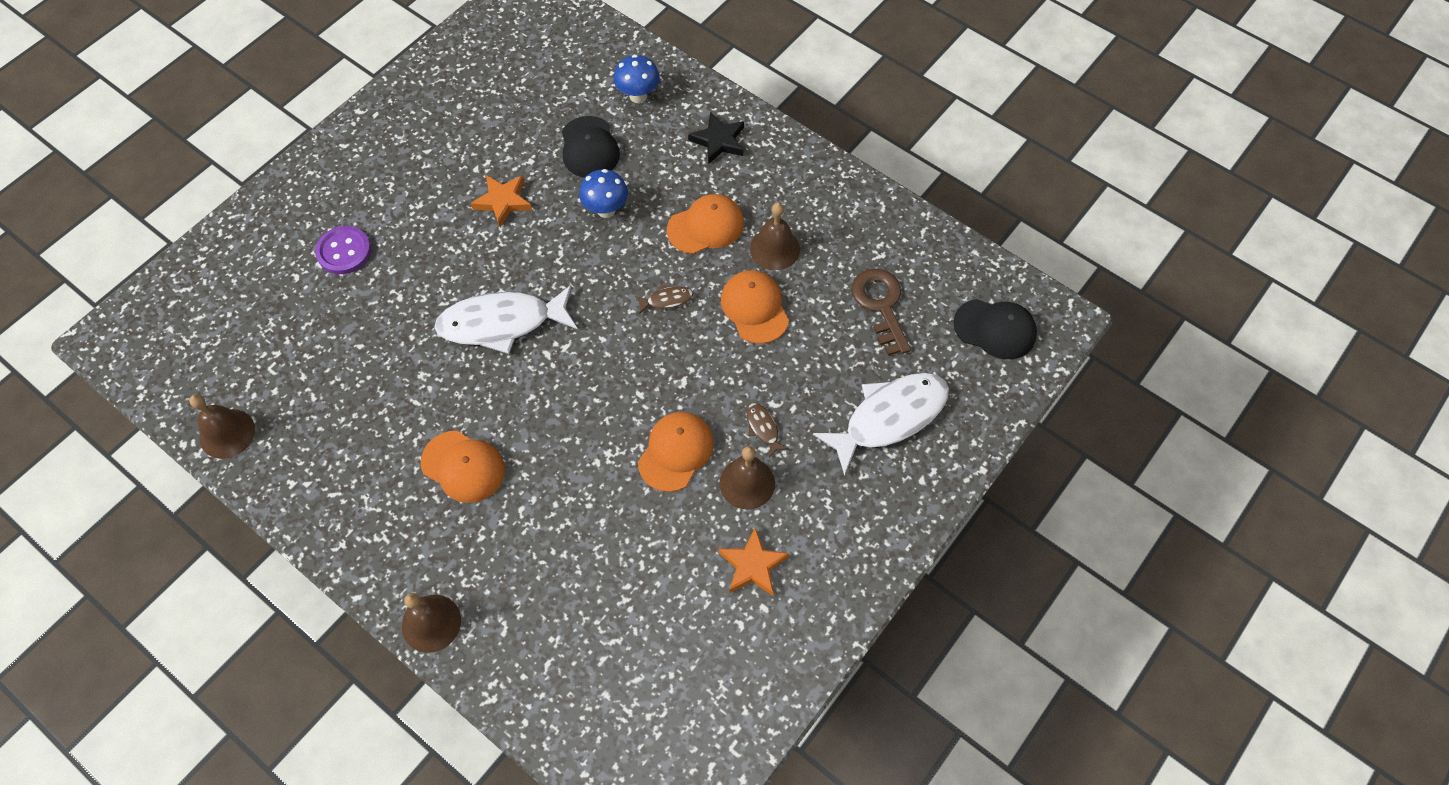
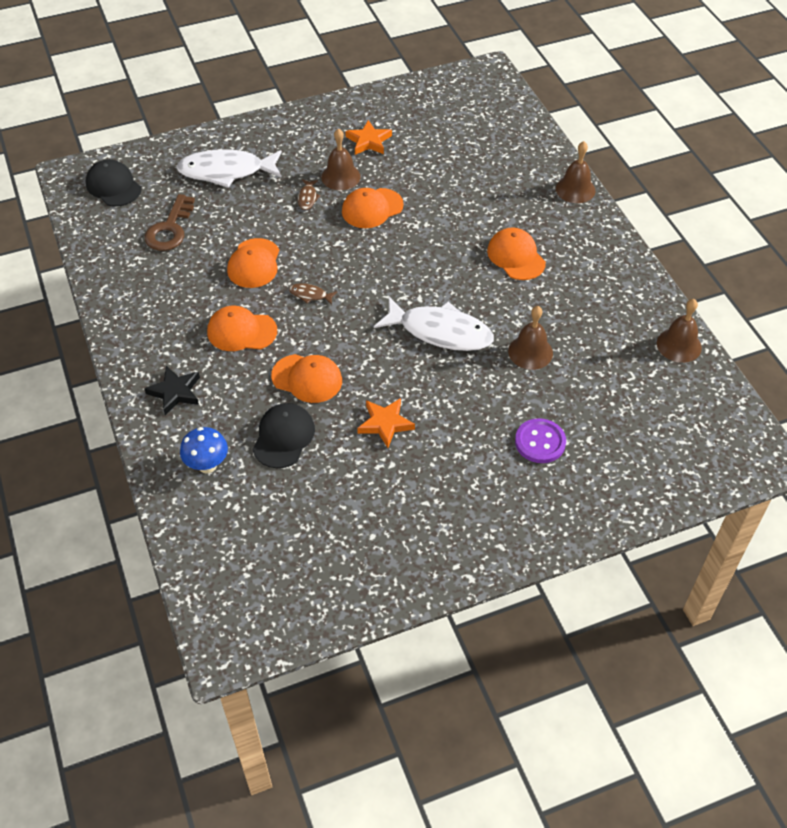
camera: 150 degrees left, 10 degrees down
blue mushroom [579,169,628,218] -> orange cap [271,354,342,403]
brown bell [750,203,800,270] -> brown bell moved to [508,306,553,370]

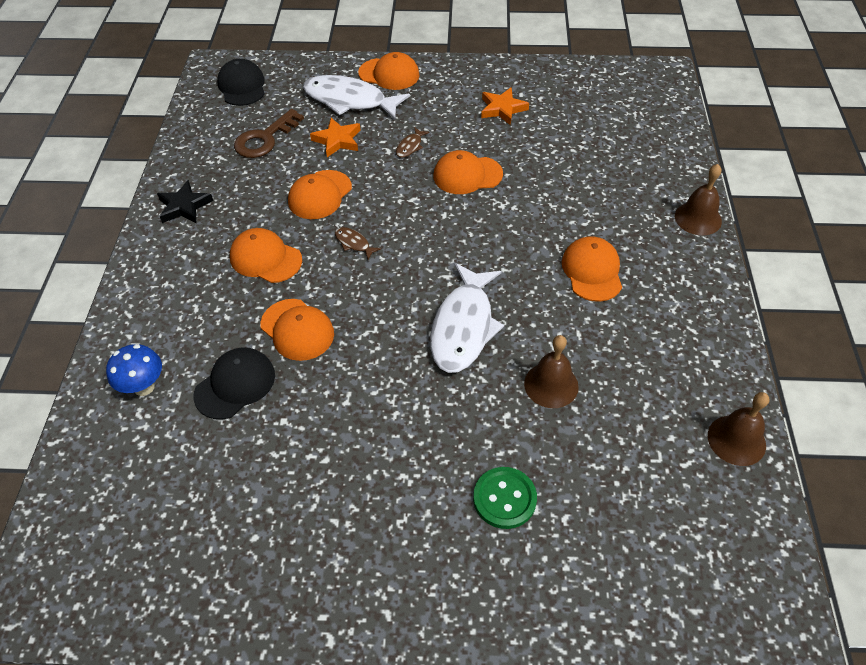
camera: 25 degrees right, 0 degrees up
black star [144,366,200,415] -> black star moved to [157,180,213,223]
brown bell [321,128,361,190] -> none
orange star [357,398,415,448] -> orange star moved to [310,118,361,157]
white fish [374,297,494,351] -> white fish turned 60 degrees clockwise [430,263,504,373]
purple button [515,418,566,463] -> green button [473,467,537,529]
none -> orange cap [358,52,420,90]

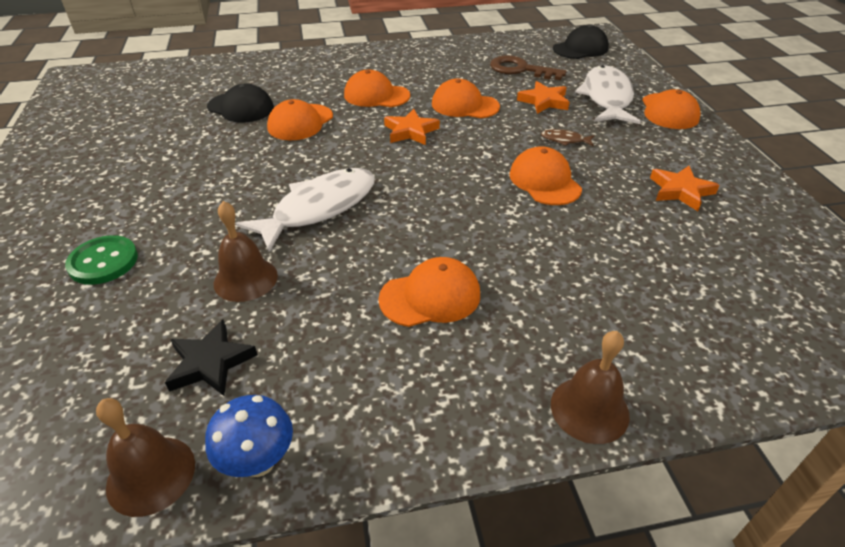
camera: 75 degrees right, 10 degrees down
blue mushroom [106,344,162,396] -> blue mushroom moved to [205,395,293,477]
black star [157,180,213,223] -> black star moved to [165,320,258,396]
orange cap [230,228,302,283] -> orange cap turned 90 degrees counterclockwise [344,70,410,107]
brown fish [335,227,381,260] -> orange star [384,109,440,145]
white fish [430,263,504,373] -> white fish turned 135 degrees clockwise [236,168,375,252]

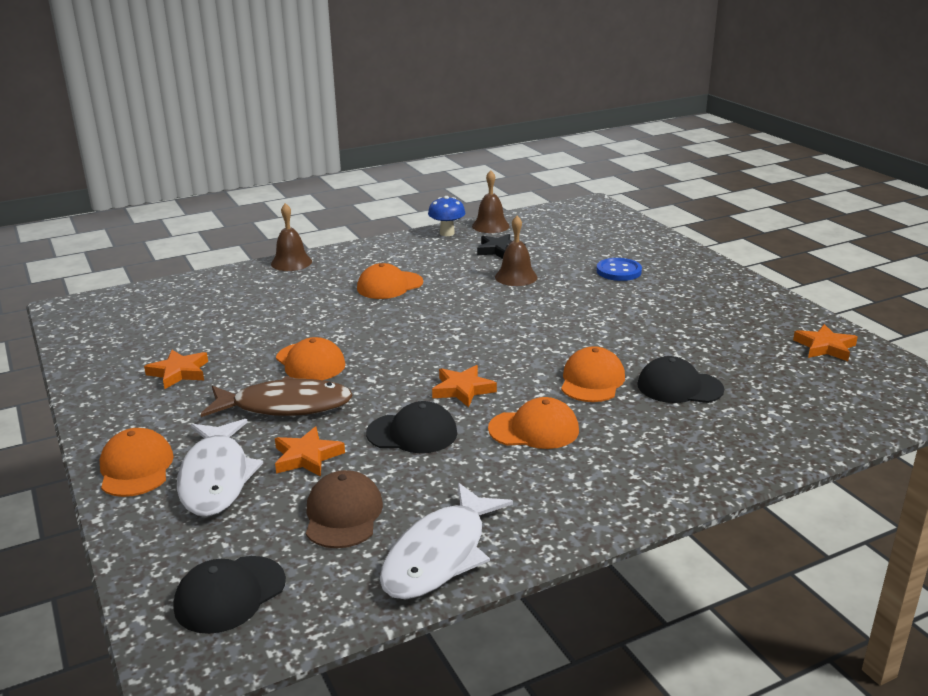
camera: 165 degrees right, 15 degrees down
green button [65,235,138,285] -> blue button [596,258,642,281]
white fish [236,168,375,252] -> white fish moved to [380,483,513,600]
orange cap [432,79,500,118] -> black cap [366,401,457,453]
brown key [490,55,567,80] -> brown cap [306,470,383,548]
brown fish [541,129,595,146] -> brown fish [201,376,353,417], size x2.40
none -> orange star [793,324,858,361]

